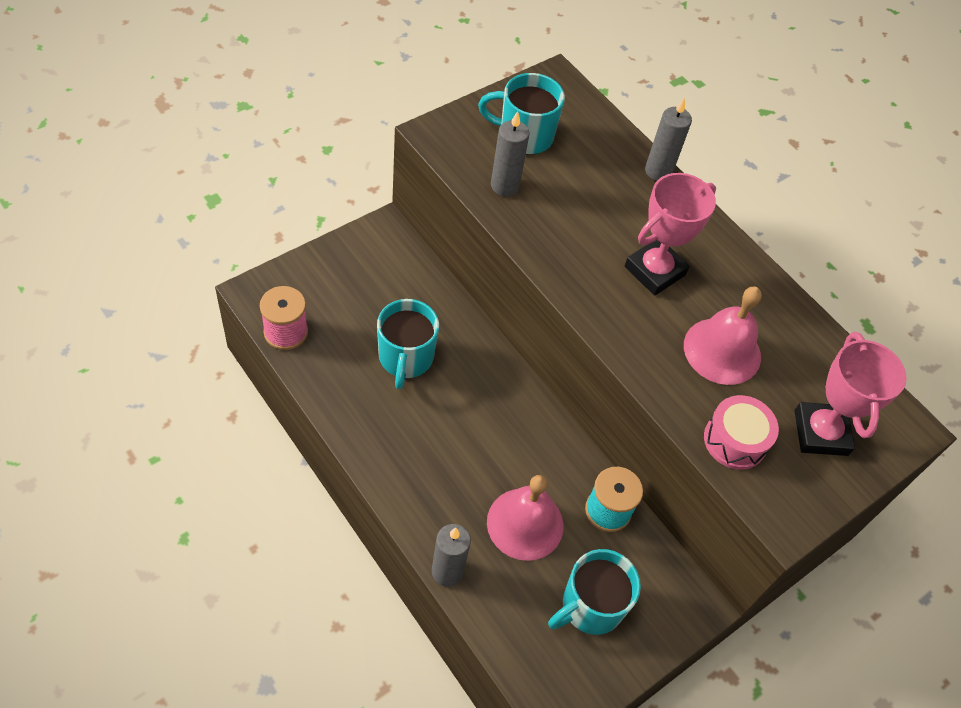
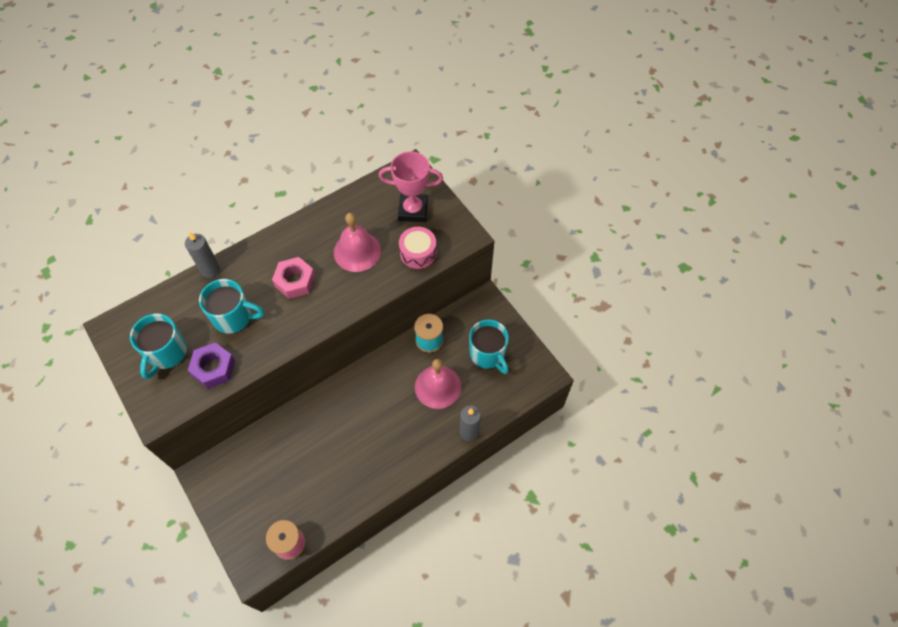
camera: 80 degrees left, 5 degrees up
turquoise mug [377,299,439,389] -> turquoise mug moved to [199,279,264,334]
grey candle [491,111,529,196] -> purple nut [188,342,235,389]
pink trophy [624,173,716,295] -> pink nut [272,257,315,299]

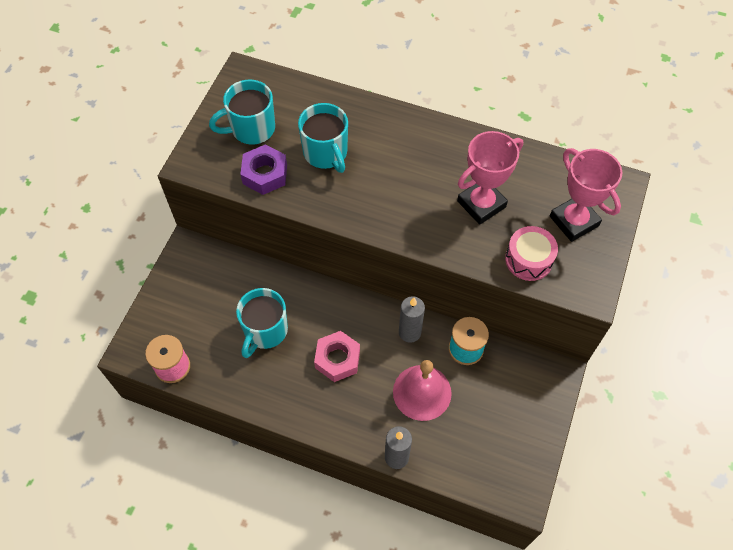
camera: 55 degrees right, 0 degrees up
grey candle [185,232,220,278] -> grey candle moved to [399,296,425,343]
pink nut [272,257,315,299] -> pink nut moved to [314,331,360,382]
pink bell [334,213,381,272] -> pink trophy [457,131,523,225]
turquoise mug [469,320,509,374] -> turquoise mug moved to [236,288,288,358]

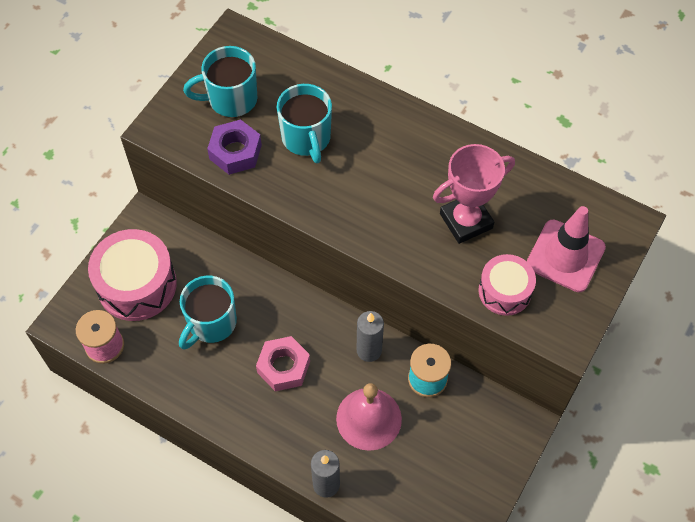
camera: 10 degrees right, 0 degrees up
pink trophy [550,148,623,242] -> pink traffic cone [527,206,606,292]
none -> pink drum [88,229,177,321]

